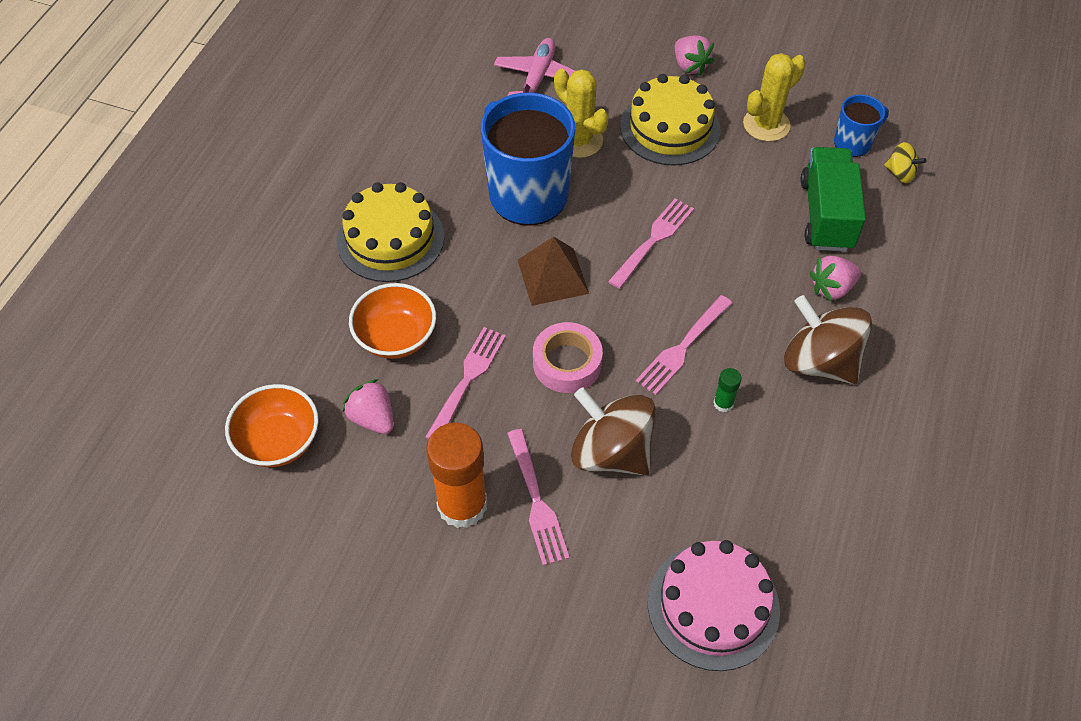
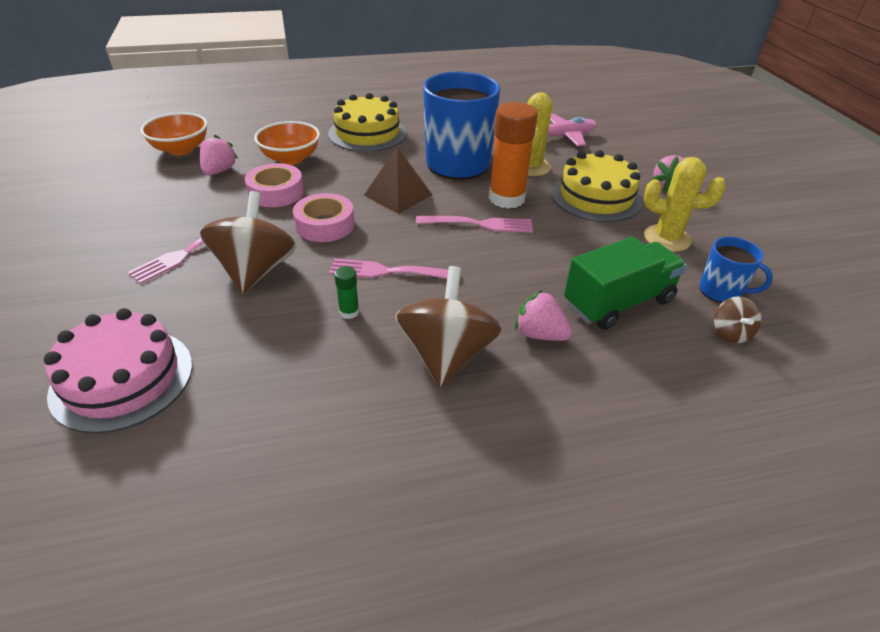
camera: 55 degrees right, 15 degrees down
pink fork [425,327,506,439] -> pink tape [245,163,304,207]
orange glue stick [426,423,487,528] -> orange glue stick moved to [489,102,538,209]
yellow spinning top [884,142,927,183] -> brown spinning top [714,296,761,343]

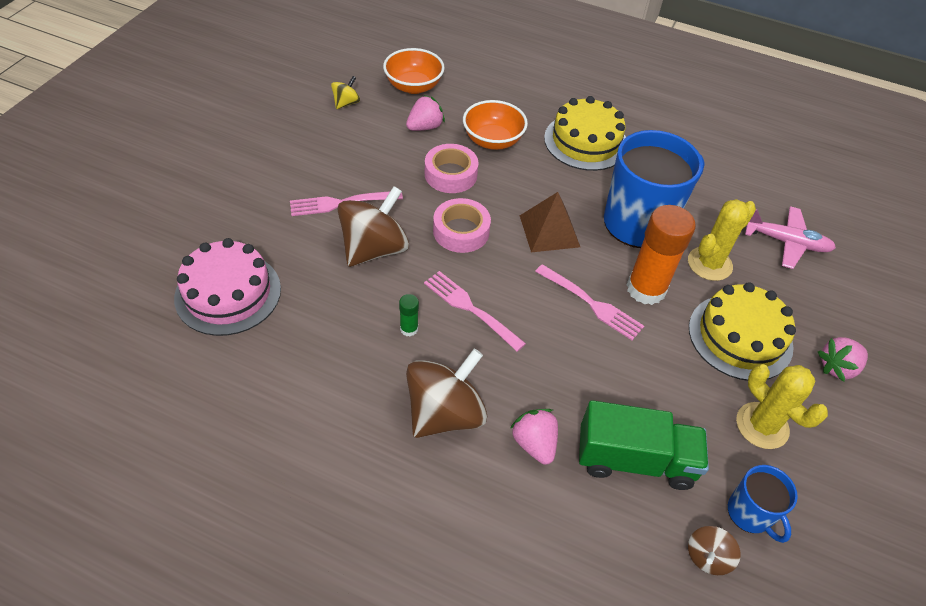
camera: 35 degrees right, 10 degrees up
none -> yellow spinning top [331,76,360,109]

